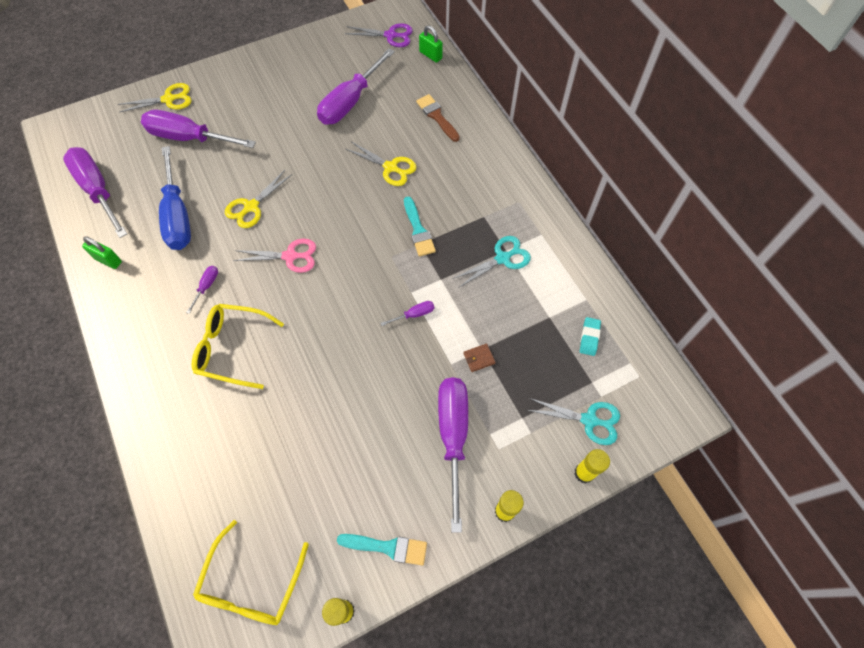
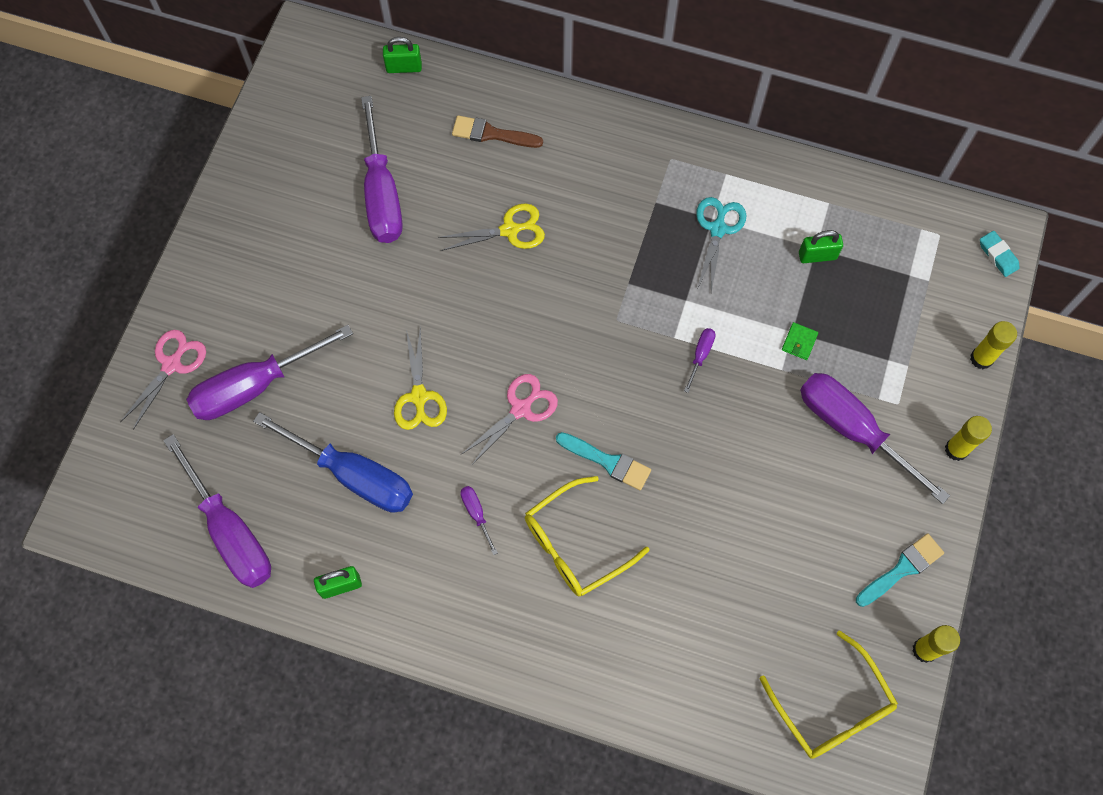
camera: 45 degrees left, 5 degrees up
purple screwdriver [63,147,127,238] -> purple screwdriver turned 135 degrees counterclockwise [163,434,271,588]
yellow scissors [118,83,192,112] -> pink scissors [121,330,206,430]
purple scissors [345,23,413,47] -> none
turquoise brush [404,196,436,256] -> turquoise brush moved to [556,432,651,491]
brown wallet [463,344,496,372] -> green wallet [782,322,818,360]
turquoise scissors [528,398,620,445] -> none
turquoise eraser [580,317,601,356] -> turquoise eraser moved to [980,231,1020,277]
none -> green padlock [799,230,843,263]

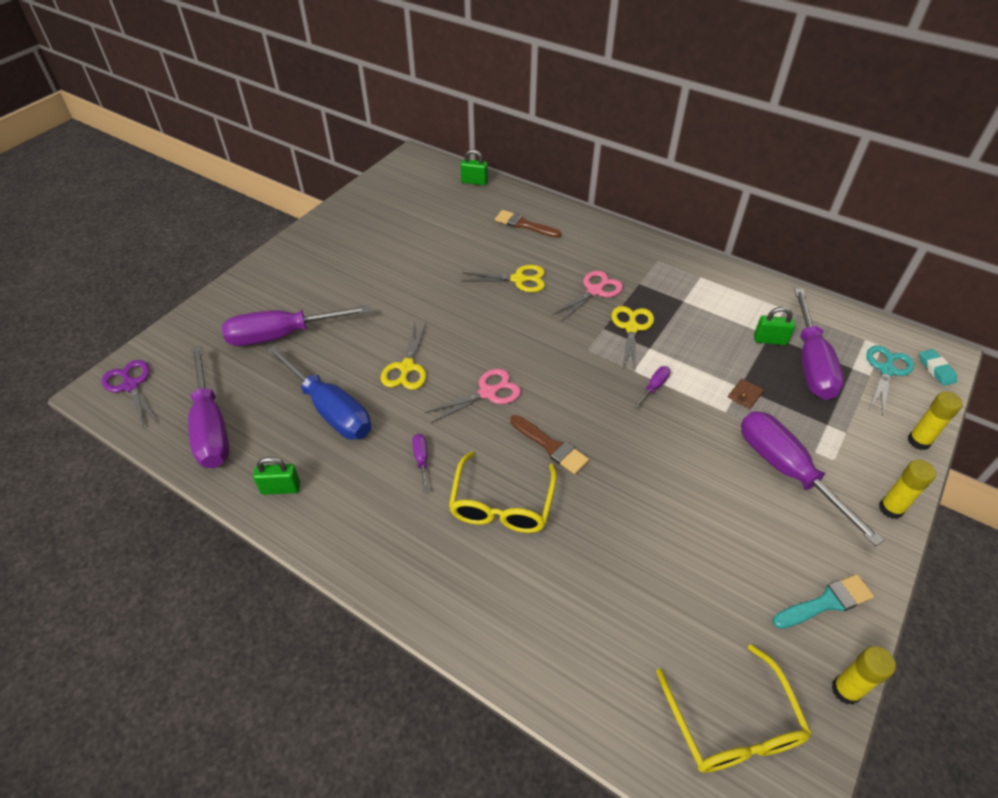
camera: 15 degrees right, 20 degrees down
pink scissors [121,330,206,430] -> pink scissors moved to [552,271,623,322]
purple screwdriver [361,96,403,243] -> purple screwdriver moved to [794,288,844,400]
yellow glasses [525,476,649,596] -> yellow glasses turned 60 degrees counterclockwise [449,451,557,533]
turquoise brush [556,432,651,491] -> brown brush [510,415,589,474]
turquoise scissors [696,197,746,292] -> turquoise scissors moved to [867,345,914,417]
green wallet [782,322,818,360] -> brown wallet [728,379,764,409]
none -> purple scissors [101,360,158,430]
none -> yellow scissors [611,306,654,370]

